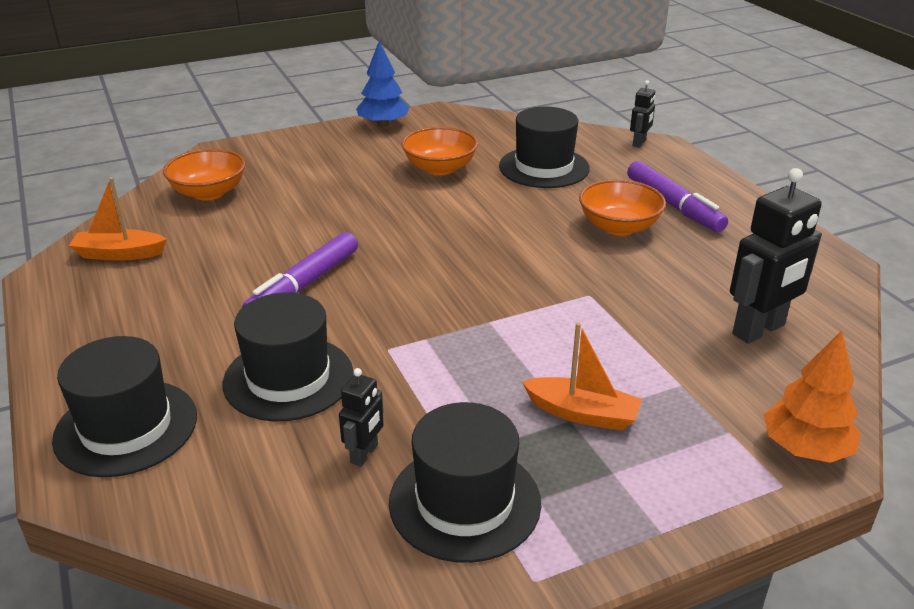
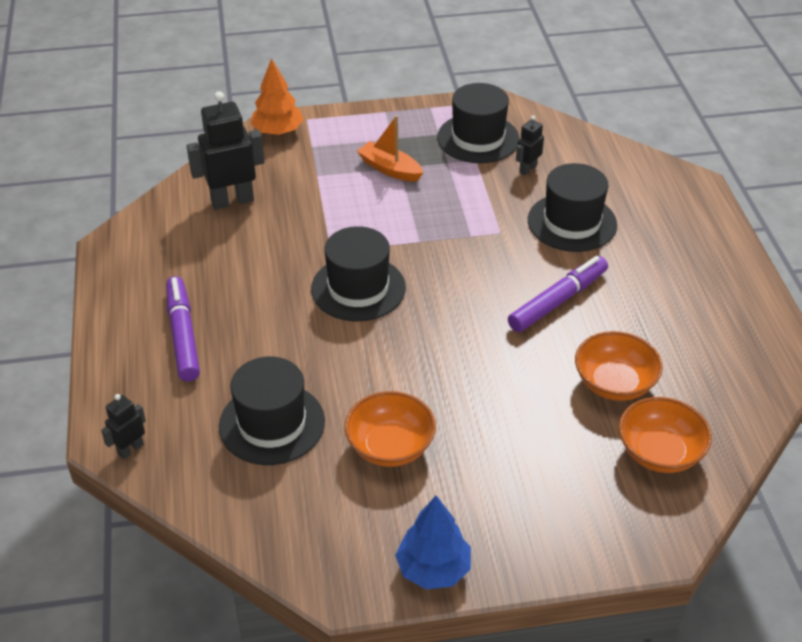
camera: 165 degrees left, 10 degrees up
black hat [52,336,197,477] -> black hat moved to [311,226,406,321]
orange boat [69,177,167,261] -> none
orange bowl [579,179,666,236] -> orange bowl moved to [575,331,663,401]

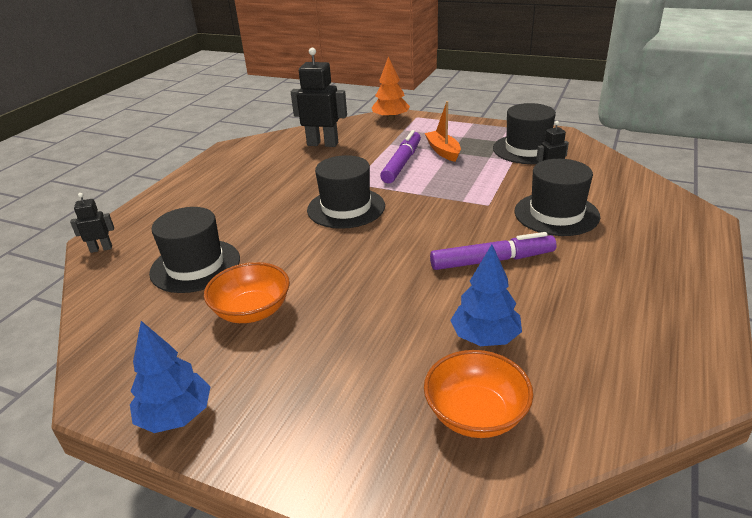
camera: 35 degrees right, 10 degrees down
purple marker [166,276,200,382] -> purple marker moved to [380,130,421,183]
orange bowl [575,331,663,401] -> blue tree [450,245,522,346]

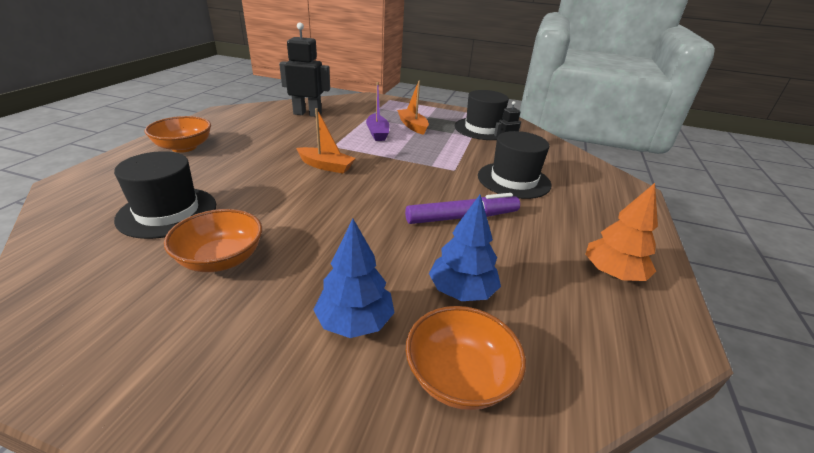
camera: 10 degrees left, 0 degrees up
black robot [70,193,114,253] -> none
blue tree [130,321,211,433] -> blue tree moved to [313,219,395,338]
black hat [307,155,385,229] -> orange boat [296,108,356,174]
orange tree [372,56,410,121] -> orange tree moved to [585,183,658,281]
purple marker [380,130,421,183] -> purple boat [366,82,389,141]
none -> orange bowl [145,116,211,153]

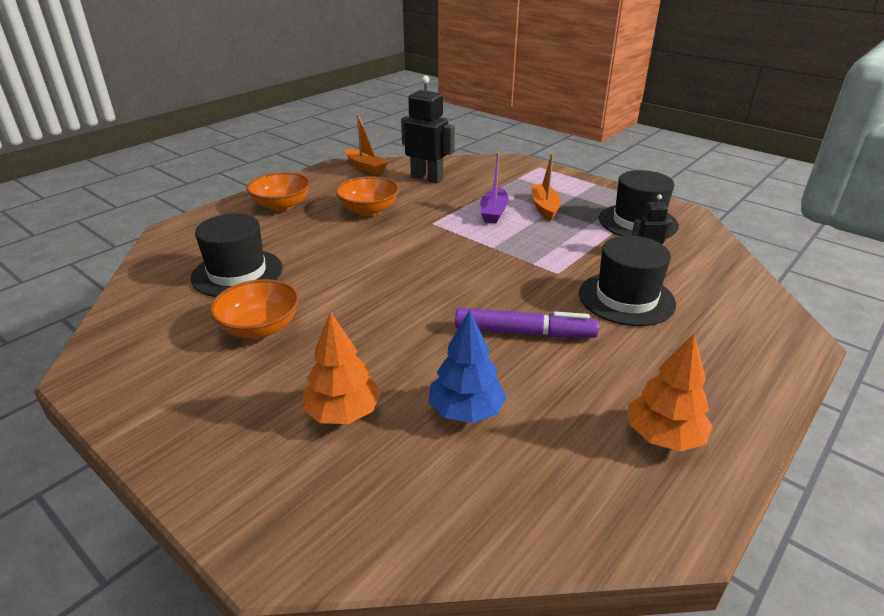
camera: 25 degrees right, 0 degrees up
orange boat [296,108,356,174] -> orange boat moved to [345,114,388,175]
blue tree [313,219,395,338] -> orange tree [302,312,381,424]
orange bowl [406,306,526,410] -> orange bowl moved to [336,176,399,216]

